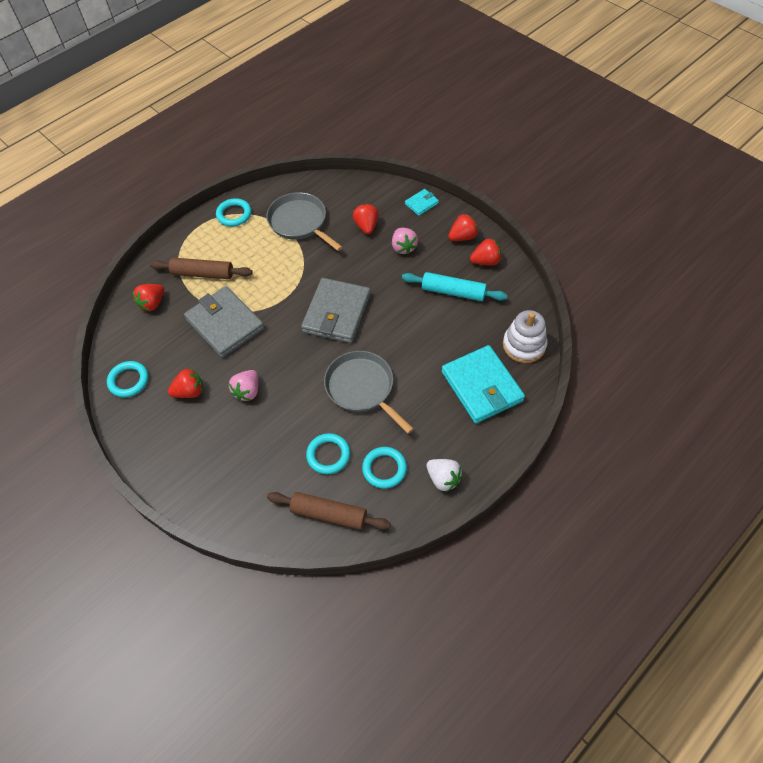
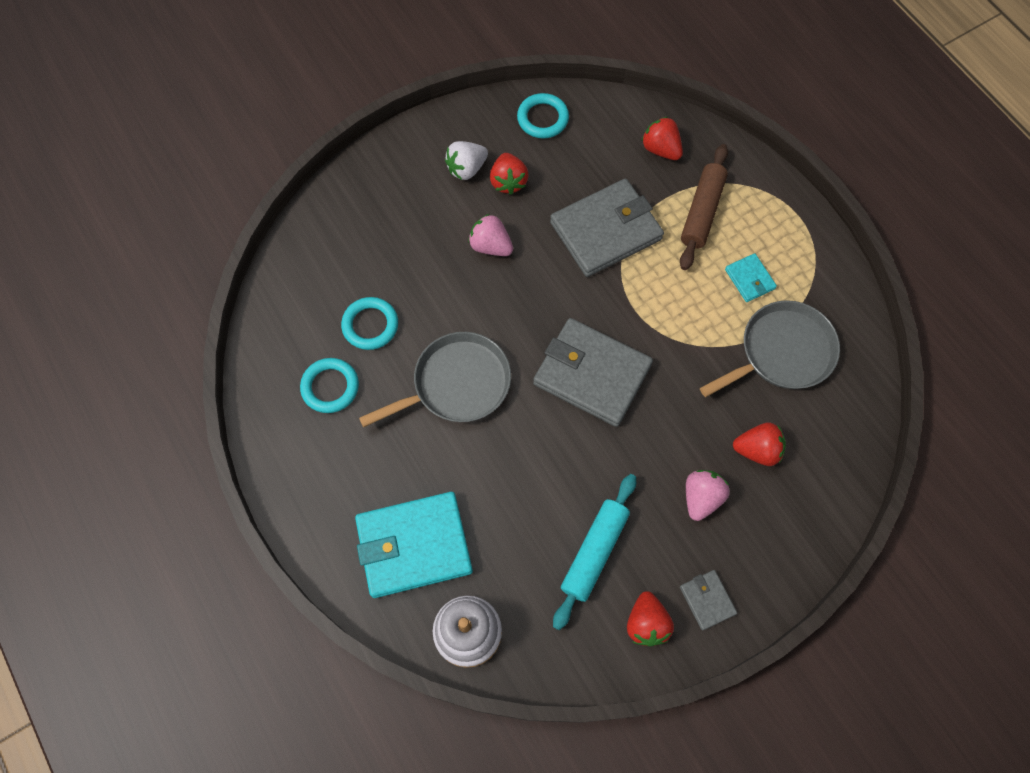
camera: 100 degrees right, 10 degrees up
turquoise ring [216,198,251,227] -> none
brown rolling pin [267,492,391,530] -> none
pink strawberry [392,228,418,255] -> pink strawberry turned 120 degrees clockwise [686,470,730,521]
turquoise wallet [405,189,439,216] -> turquoise wallet moved to [725,253,777,302]
white strawberry [426,459,462,492] -> white strawberry moved to [445,141,488,180]
red strawberry [448,214,478,241] -> grey wallet [680,570,737,631]

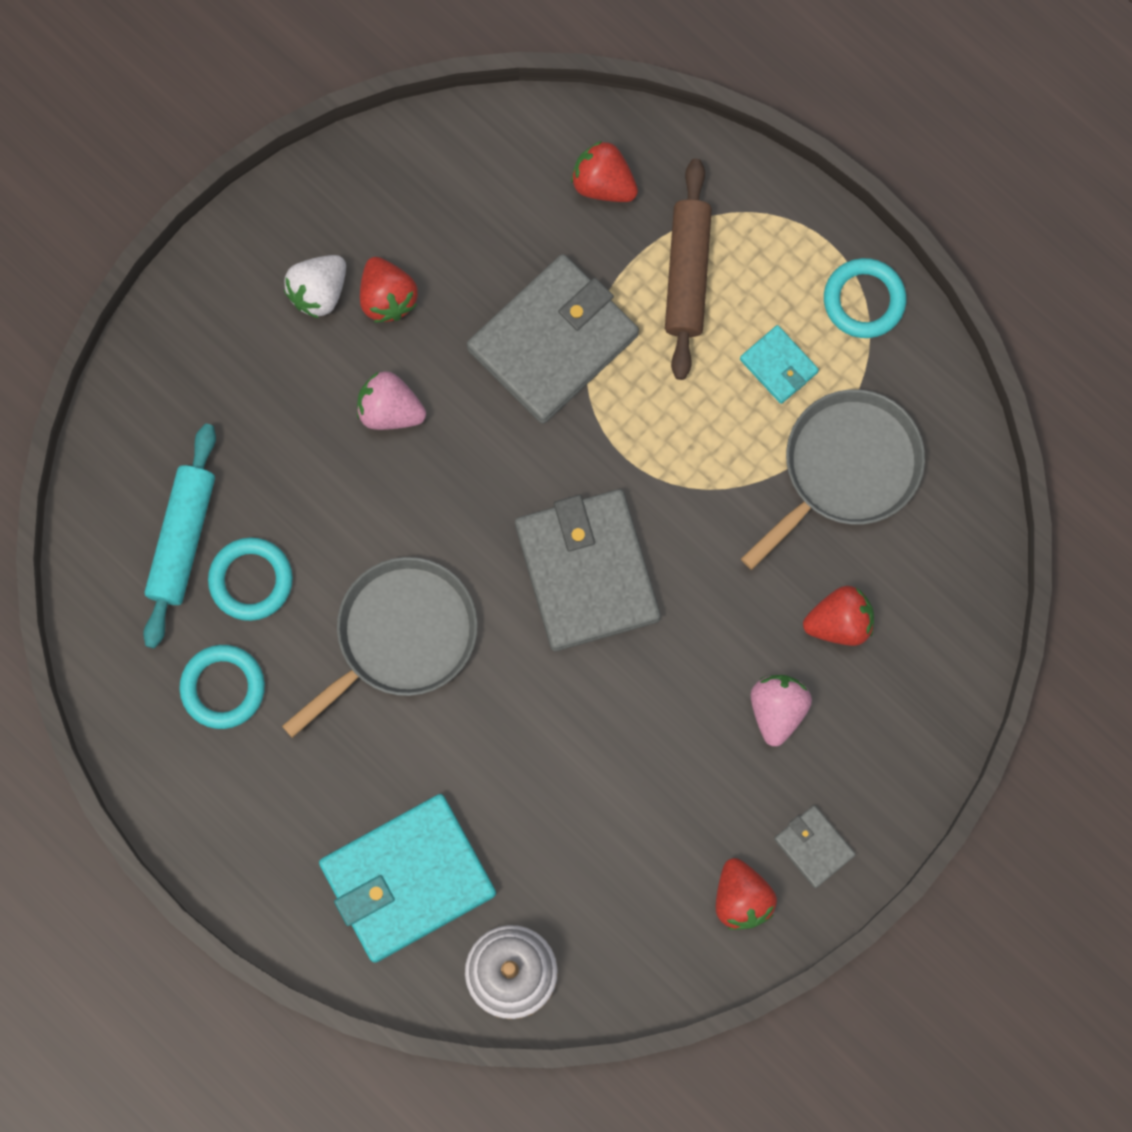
camera: 15 degrees left, 10 degrees up
turquoise ring [517,93,569,138] -> turquoise ring moved to [824,258,906,338]
grey wallet [533,318,653,427] -> grey wallet turned 60 degrees clockwise [515,489,661,651]
turquoise rolling pin [553,474,636,630] -> turquoise rolling pin moved to [143,424,216,648]

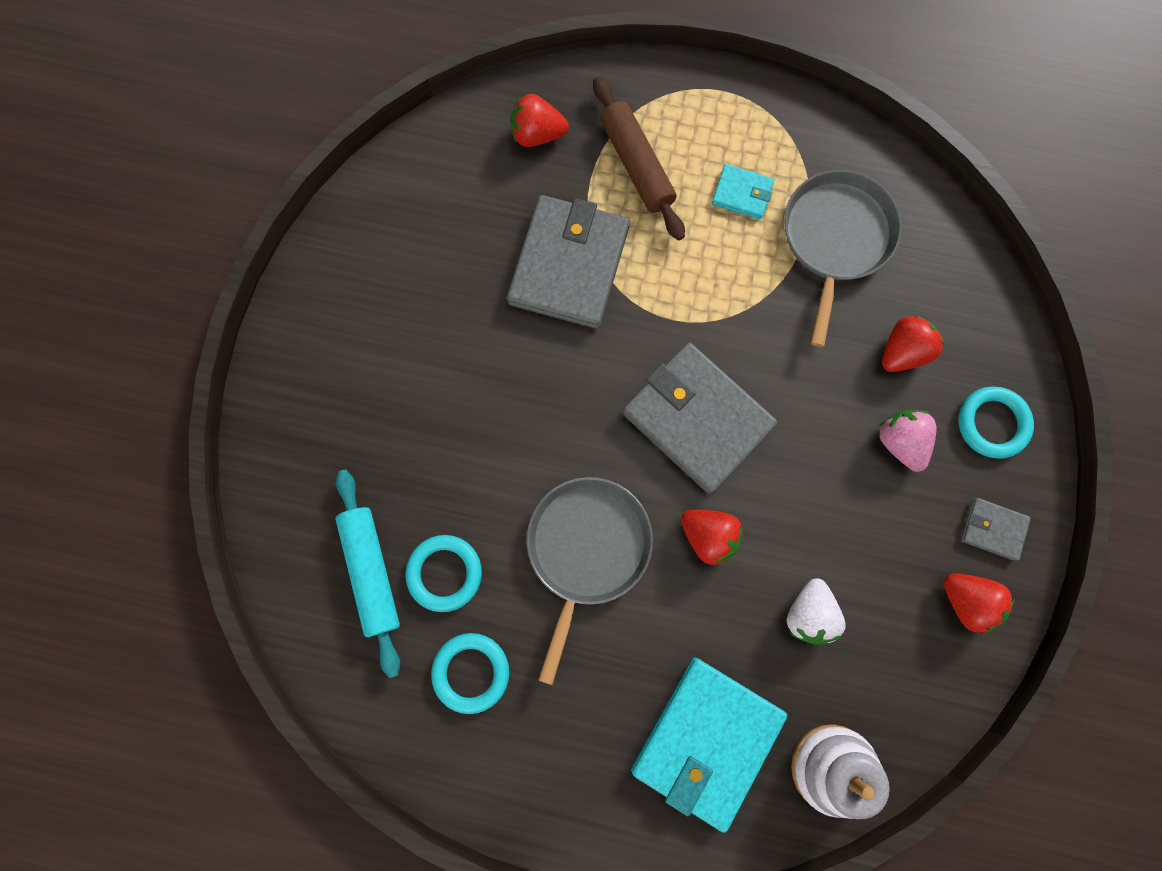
camera: 30 degrees left, 0 degrees up
white strawberry [284,255,346,318] -> white strawberry moved to [787,578,846,644]
pink strawberry [357,372,426,430] -> none
red strawberry [360,257,418,322] -> red strawberry moved to [681,509,743,566]
turquoise ring [824,258,906,338] -> turquoise ring moved to [958,387,1034,459]

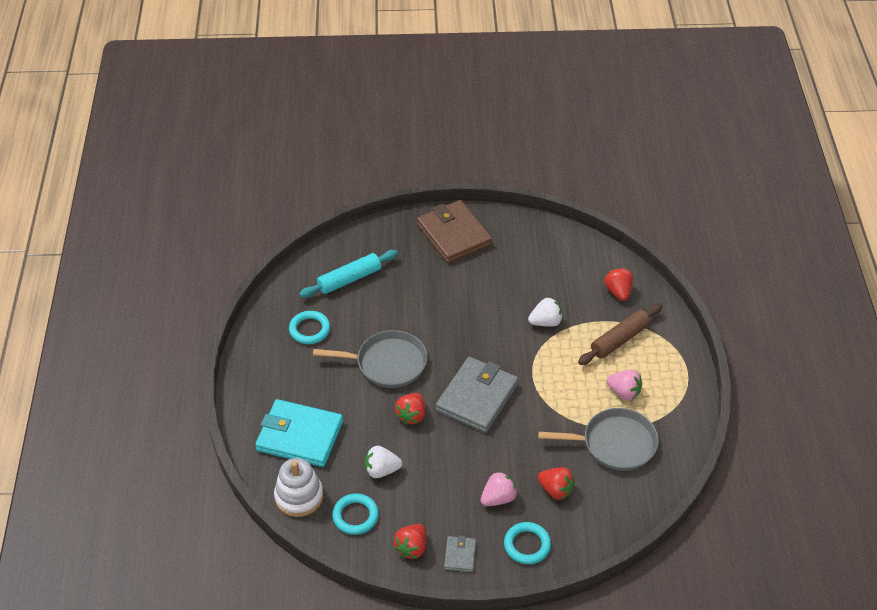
camera: 75 degrees right, 30 degrees down
turquoise ring [406,535,482,612] -> turquoise ring moved to [332,494,379,535]
grey wallet [507,195,630,329] -> white strawberry [528,297,562,327]
turquoise wallet [712,164,774,219] -> pink strawberry [607,370,642,400]
none -> brown wallet [417,200,492,263]

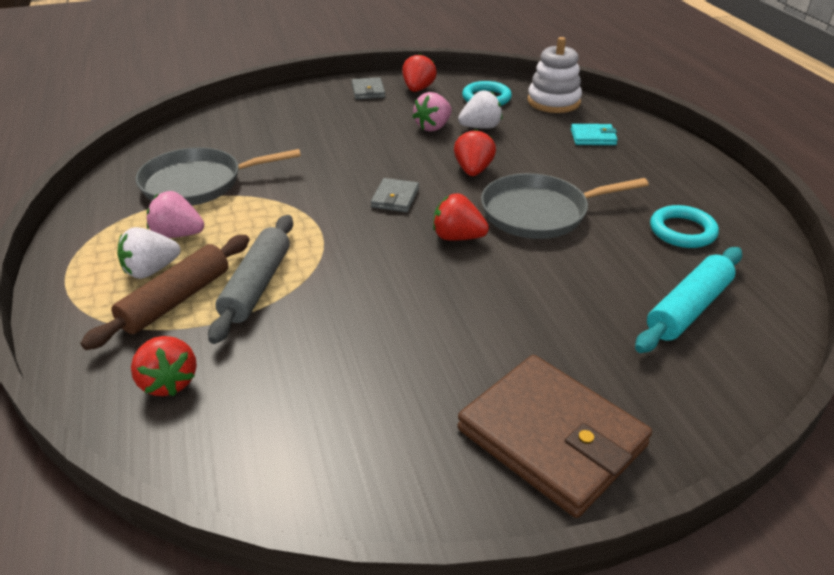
camera: 165 degrees right, 10 degrees down
turquoise wallet [255,399,343,467] -> turquoise wallet [571,124,618,145], size x0.46
grey wallet [436,357,519,433] -> grey wallet [371,178,419,212], size x0.46
pink strawberry [480,471,517,506] -> pink strawberry moved to [412,92,452,132]
turquoise ring [504,522,551,564] -> none
white strawberry [528,297,562,327] -> white strawberry moved to [118,227,181,279]
red strawberry [538,467,575,500] -> red strawberry moved to [433,193,489,241]
none -> grey rolling pin [208,215,293,344]

